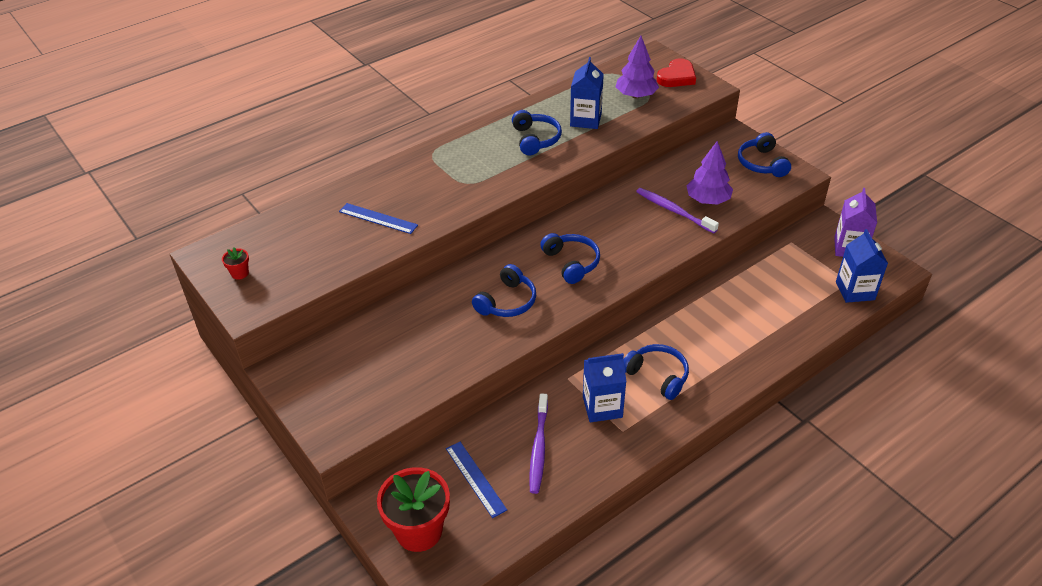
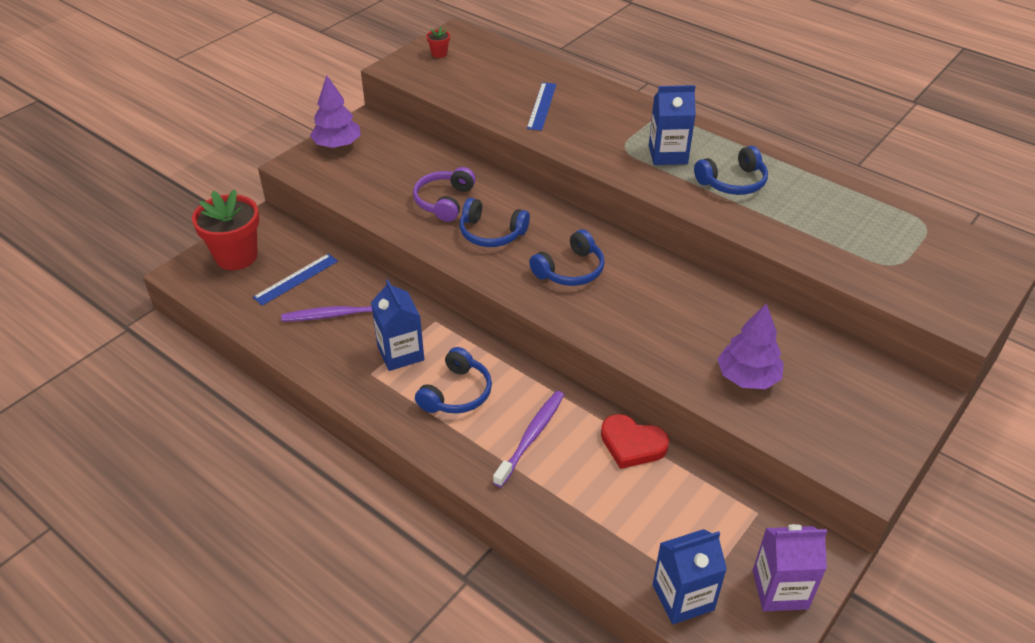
camera: 75 degrees right, 0 degrees up
blue carton [570,57,604,129] -> blue carton moved to [649,85,696,165]
purple tree [616,36,659,98] -> purple tree moved to [310,75,361,148]
purple toothbrush [636,188,719,233] -> purple toothbrush moved to [493,391,564,487]
red heart [657,58,696,87] -> red heart moved to [601,414,669,469]
blue headphones [738,132,791,177] -> none
none -> purple headphones [413,167,476,222]

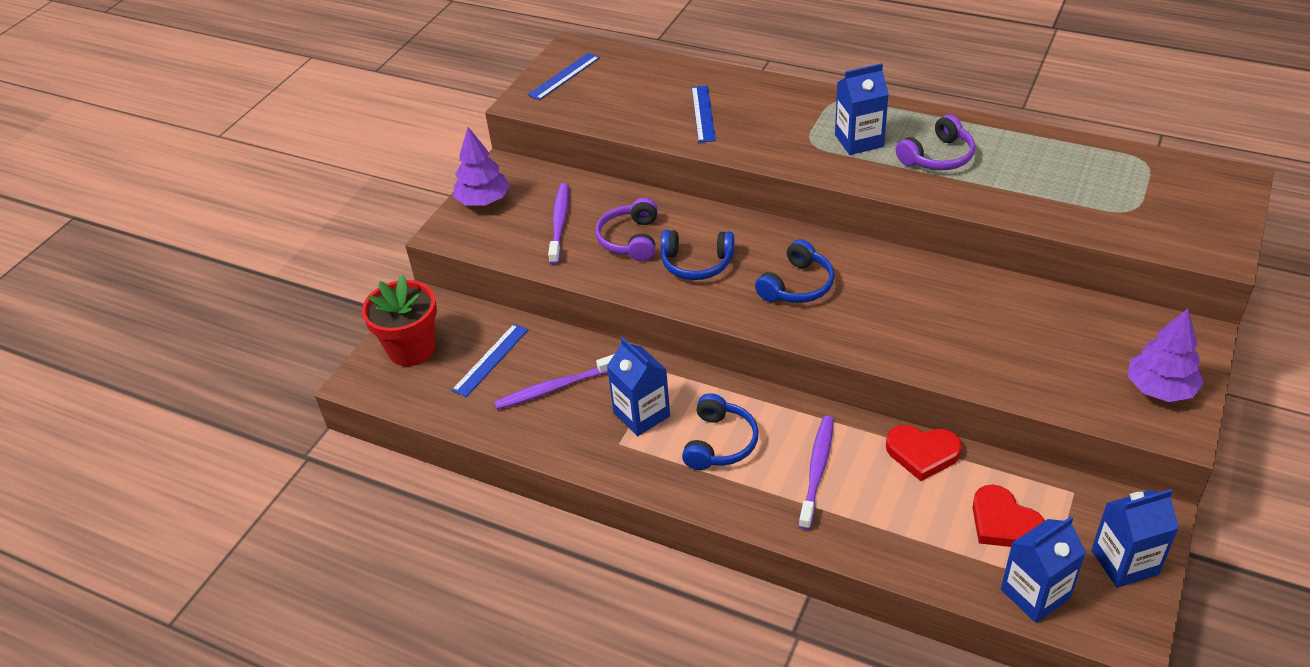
camera: 10 degrees left, 0 degrees up
red flower pot [427,27,450,58] -> blue ruler [528,53,600,100]
blue headphones [694,146,768,195] -> purple headphones [896,115,975,170]
purple tree [717,303,784,389] -> purple tree moved to [1128,309,1204,402]
purple carton [753,524,827,611] -> blue carton [1091,489,1179,588]
none -> purple toothbrush [548,183,569,265]
none -> red heart [972,485,1045,547]

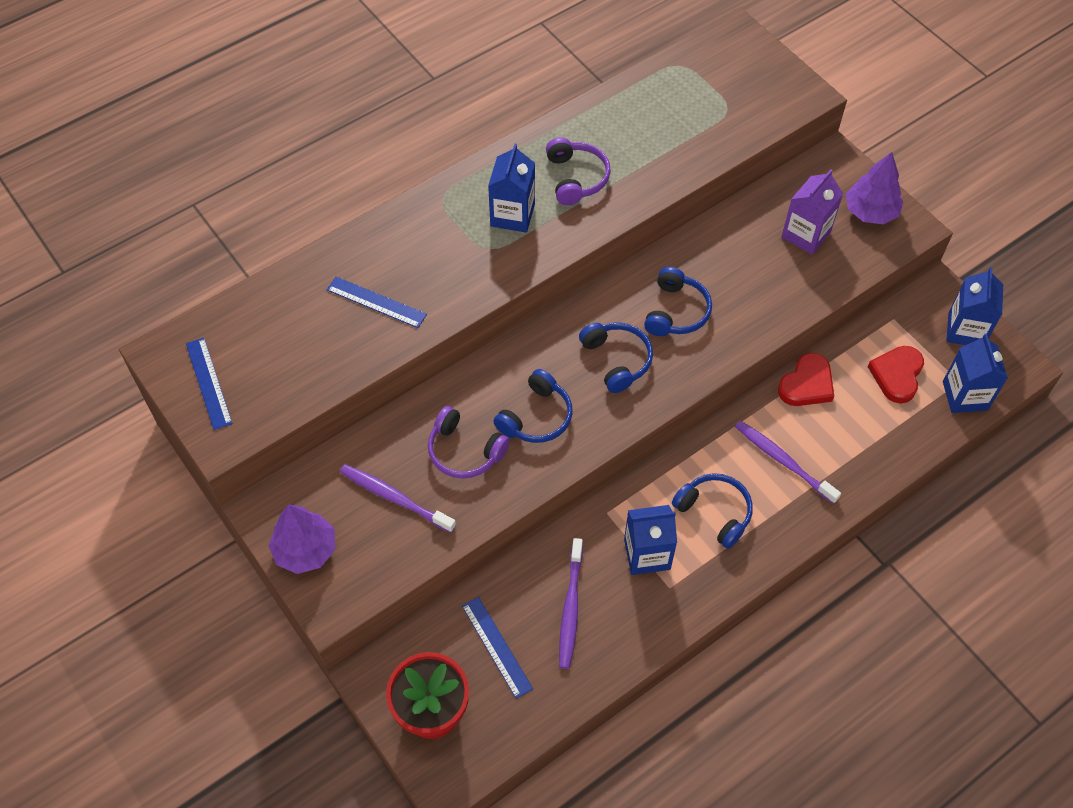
camera: 65 degrees left, 15 degrees up
red heart [972,485,1045,547] -> red heart turned 120 degrees clockwise [868,346,924,403]
none -> blue headphones [644,267,712,336]
none -> purple carton [782,169,843,255]

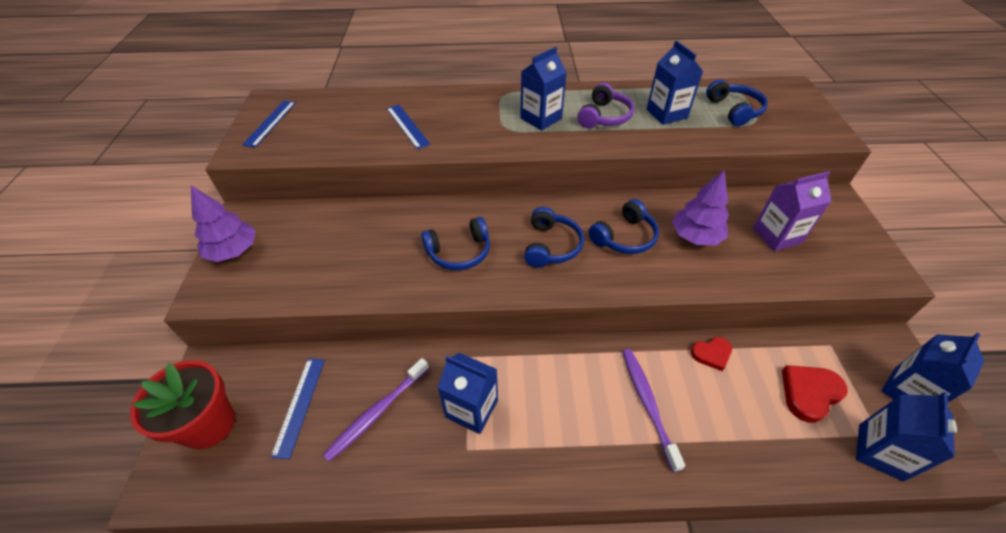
camera: 35 degrees right, 10 degrees down
purple toothbrush [340,464,456,533] -> none
purple headphones [428,406,510,479] -> none
blue headphones [672,473,753,549] -> blue headphones moved to [706,80,768,126]
red heart [778,353,834,406] -> red heart [691,337,732,371], size x0.66
purple tree [846,152,903,225] -> purple tree moved to [672,170,729,246]
none -> blue carton [646,40,703,125]

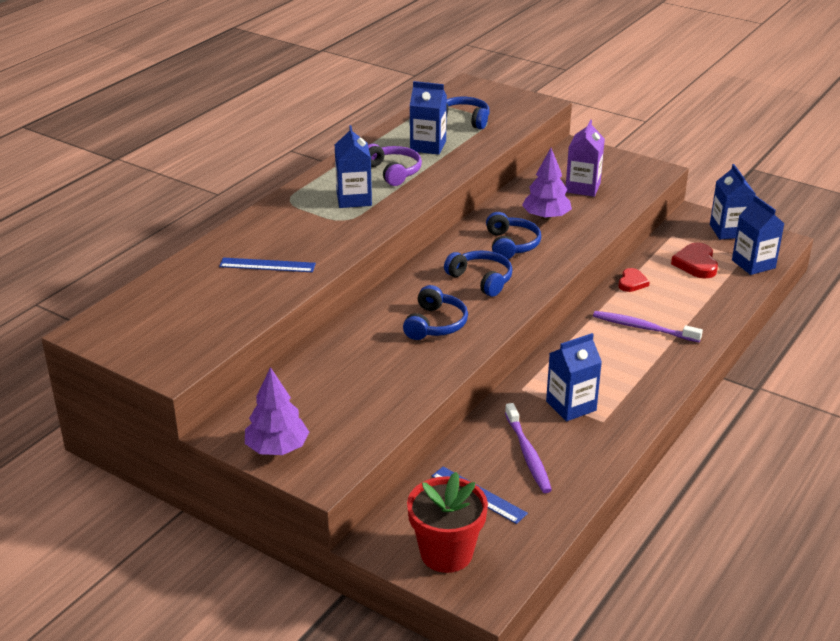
camera: 55 degrees left, 15 degrees down
blue ruler [242,101,296,147] -> none

